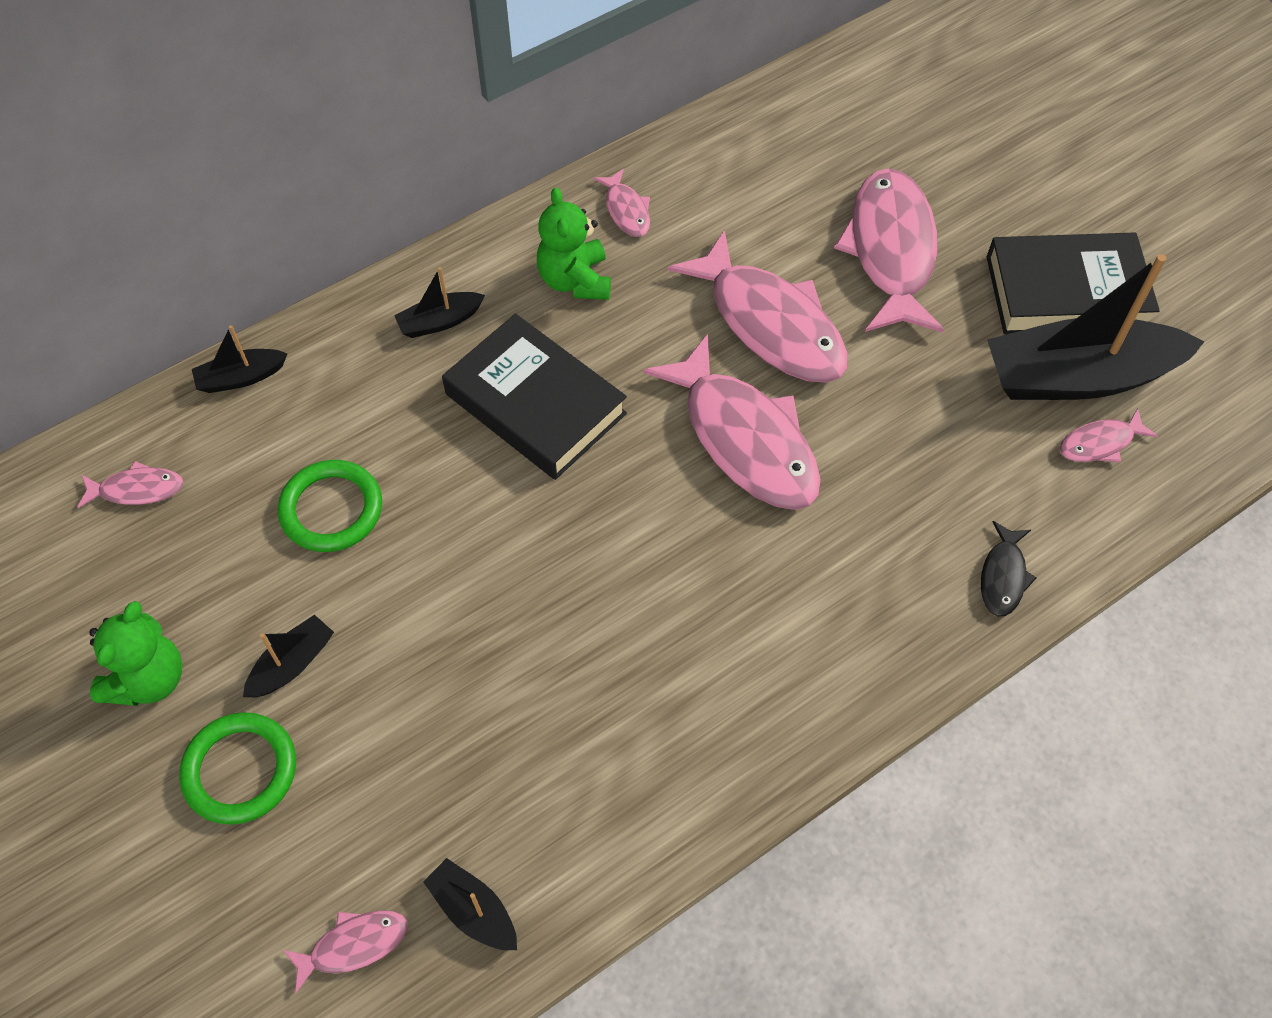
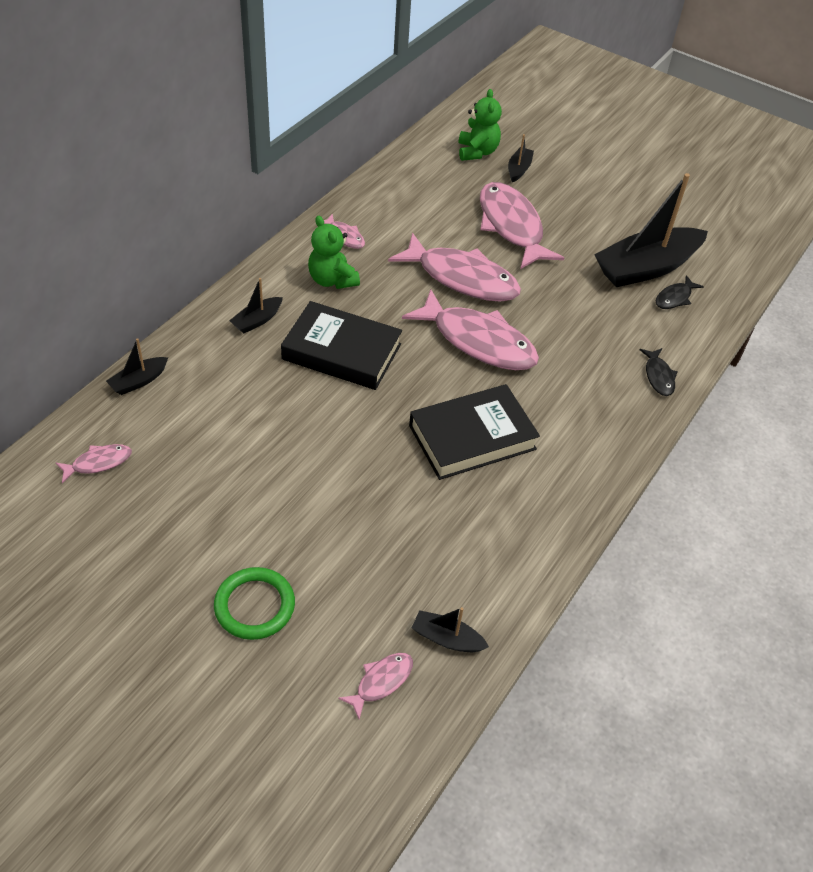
camera: 25 degrees left, 10 degrees down
green teddy bear [89,601,183,706] -> green teddy bear moved to [459,89,502,161]
black boat [243,614,334,697] -> black boat moved to [508,134,534,182]
green ring [278,460,382,552] -> none
black book [987,233,1160,335] -> black book moved to [409,384,540,480]
pink fish [1060,408,1158,463] -> black fish [656,275,704,309]

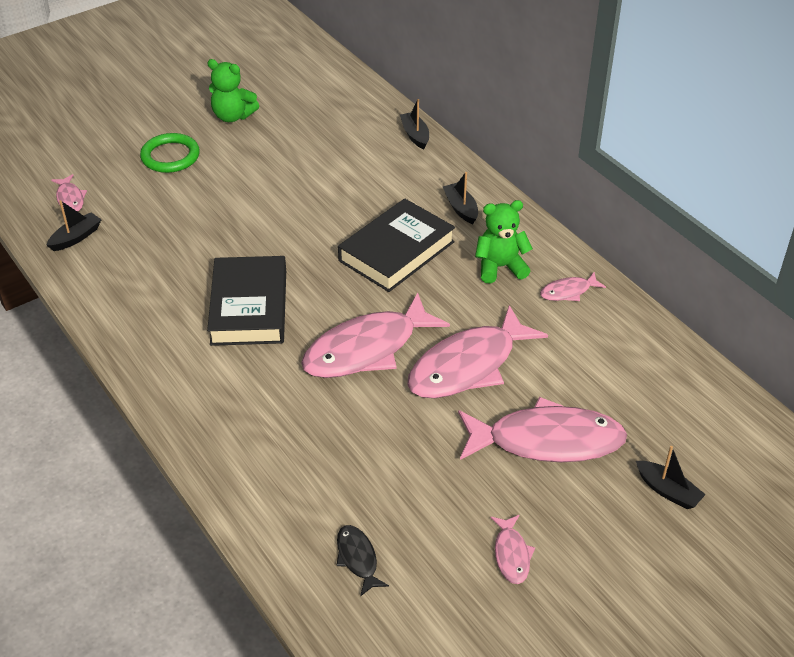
camera: 115 degrees right, 5 degrees down
pink fish [56,444,132,483] -> pink fish moved to [491,515,535,584]
green teddy bear [459,89,502,161] -> green teddy bear moved to [207,59,259,122]
black boat [594,173,708,287] -> none
black fish [639,348,678,396] -> none

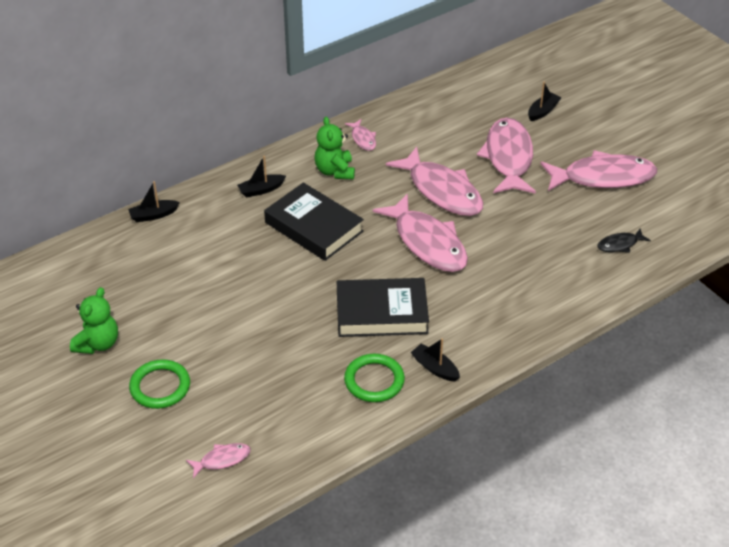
camera: 90 degrees left, 0 degrees up
black boat [46,200,102,251] -> black boat moved to [411,338,460,381]
pink fish [491,515,535,584] -> pink fish [540,150,657,191], size x2.21
none -> green ring [344,354,405,402]

